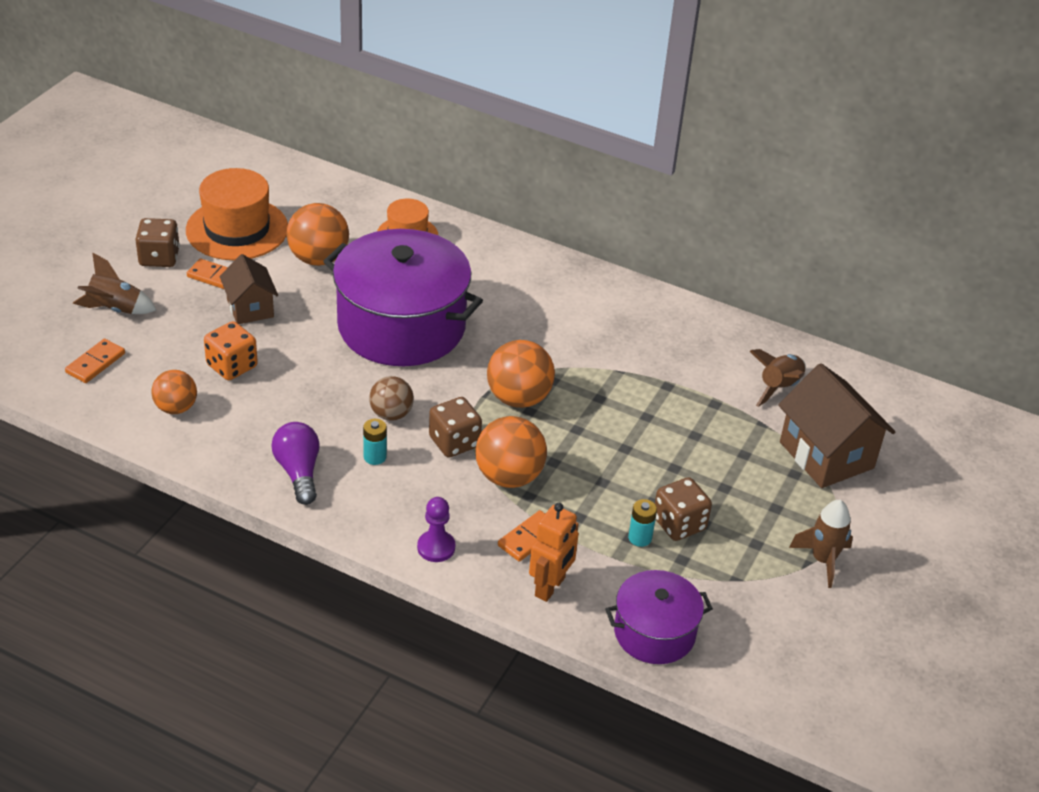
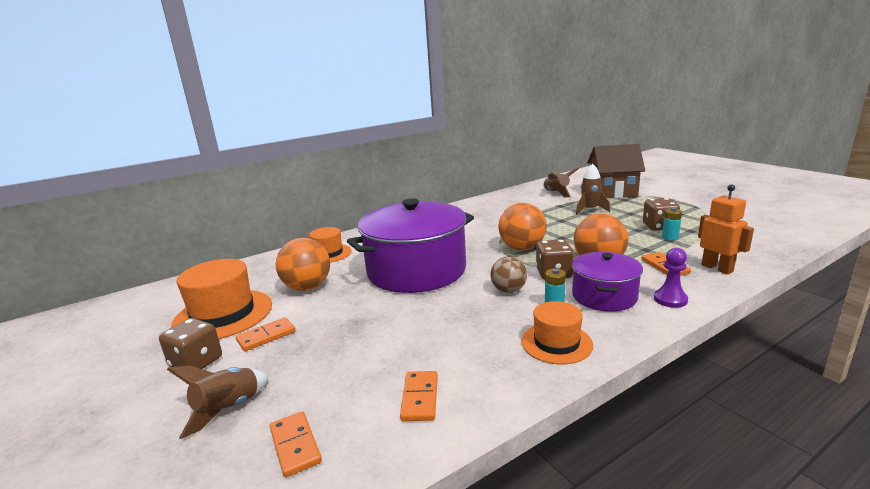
camera: 55 degrees left, 20 degrees down
orange ball [151,370,197,414] -> orange domino [400,371,438,421]
orange dice [204,321,258,380] -> none
brown house [220,254,278,324] -> none
purple light bulb [271,422,320,505] -> orange hat [521,301,593,364]
purple pot [605,570,713,664] -> purple pot moved to [572,252,643,312]
brown rocket [789,500,853,588] -> brown rocket moved to [576,164,610,215]

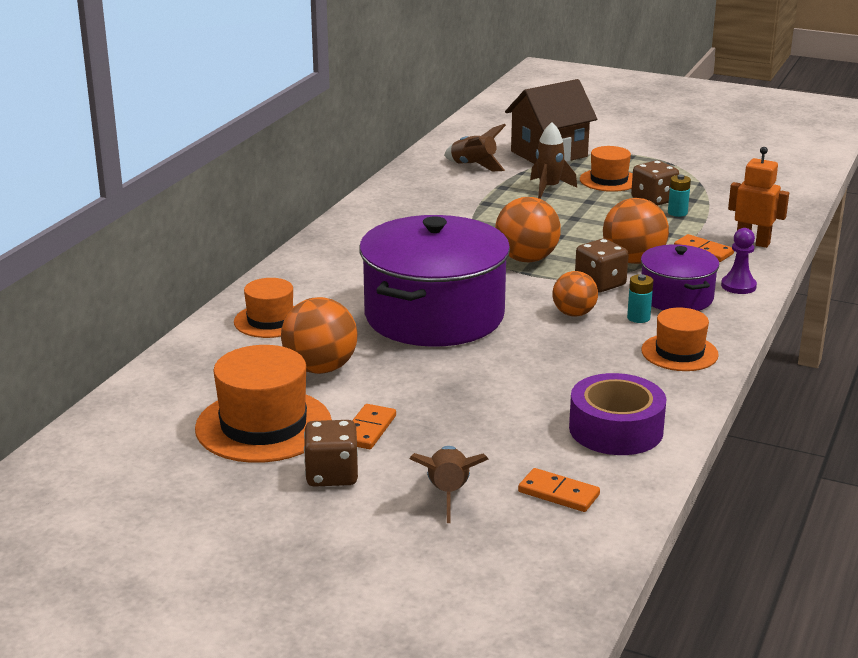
camera: 35 degrees left, 5 degrees up
orange domino [400,371,438,421] -> purple tape [569,373,666,455]
brown ball [490,257,527,293] -> orange ball [552,271,598,317]
none -> orange hat [580,146,633,192]

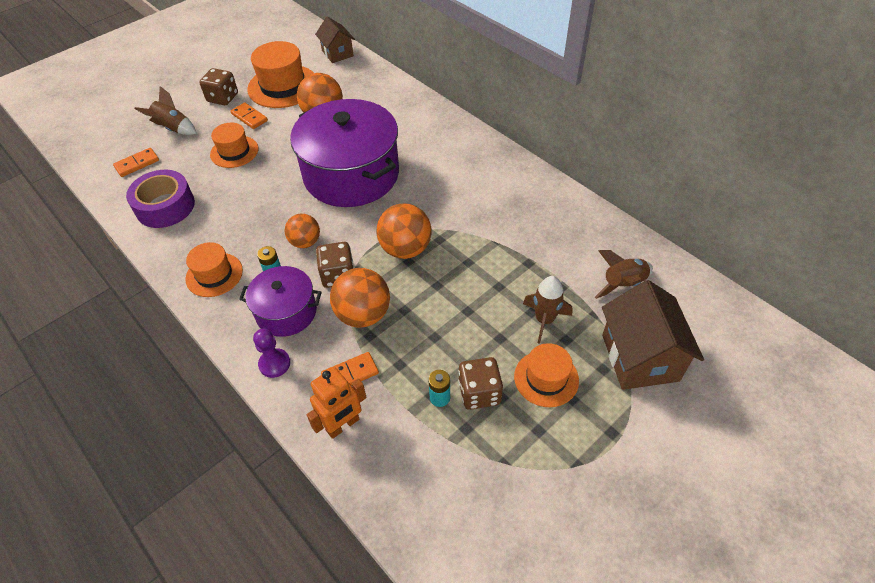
camera: 115 degrees right, 25 degrees up
orange hat [234,278,294,338] -> orange hat moved to [210,123,258,168]
none -> brown house [315,16,355,63]

